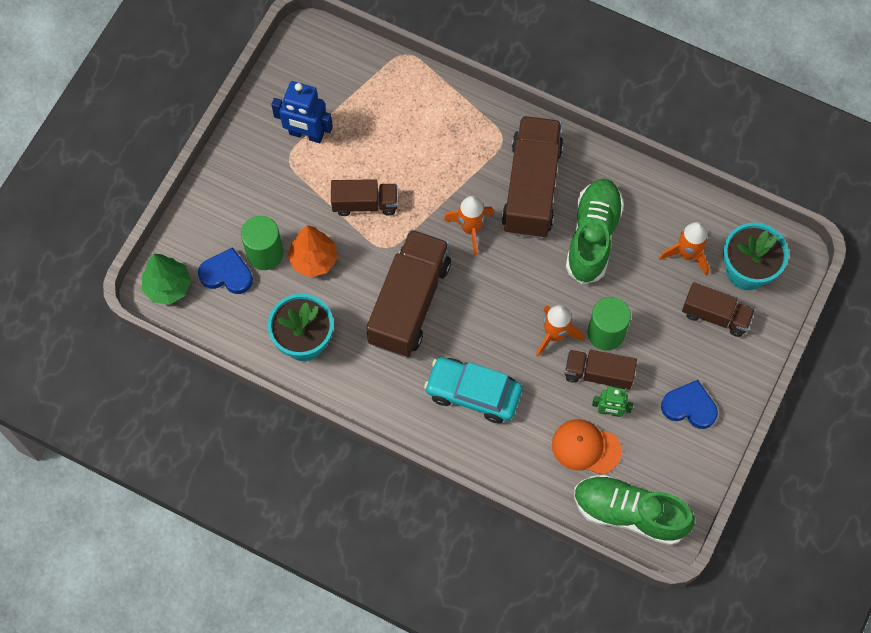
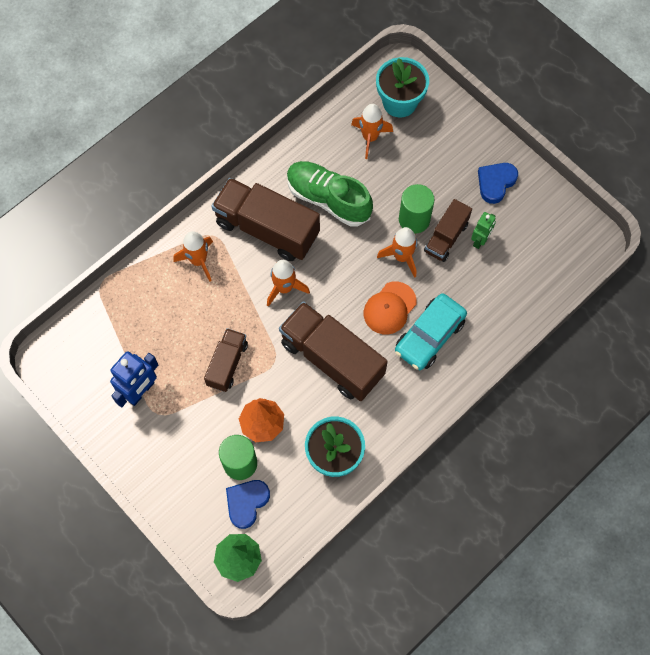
camera: 70 degrees left, 0 degrees up
orange cap [552,419,622,475] -> orange cap moved to [364,281,417,334]
green shoe [574,475,695,546] -> none
brown truck [682,282,755,337] -> none
none -> orange rocket [174,231,213,282]

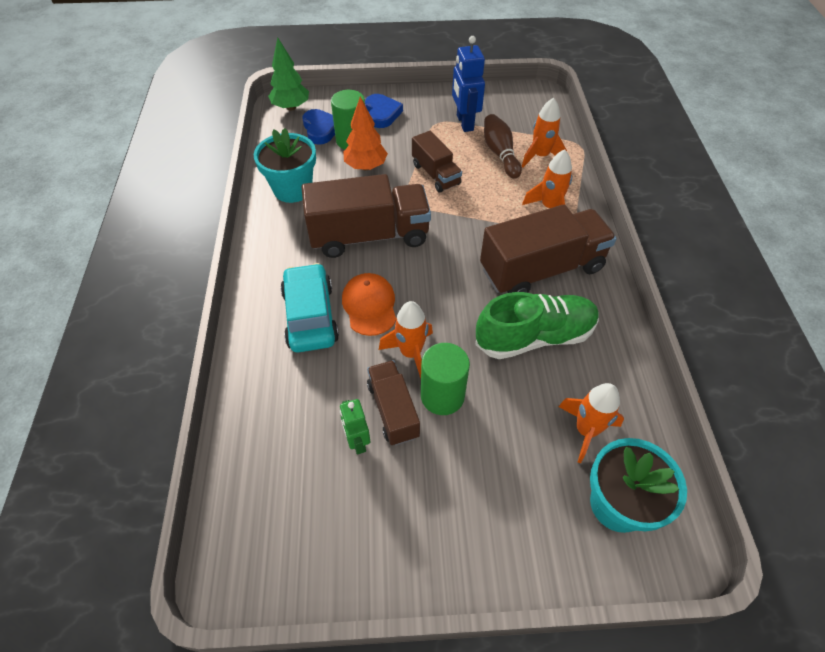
camera: 130 degrees right, 15 degrees down
orange rocket [267,260,310,307] -> orange rocket moved to [521,98,567,167]
blue heart [478,163,518,204] -> blue heart moved to [365,94,403,128]
none -> brown bowling pin [484,114,522,179]

